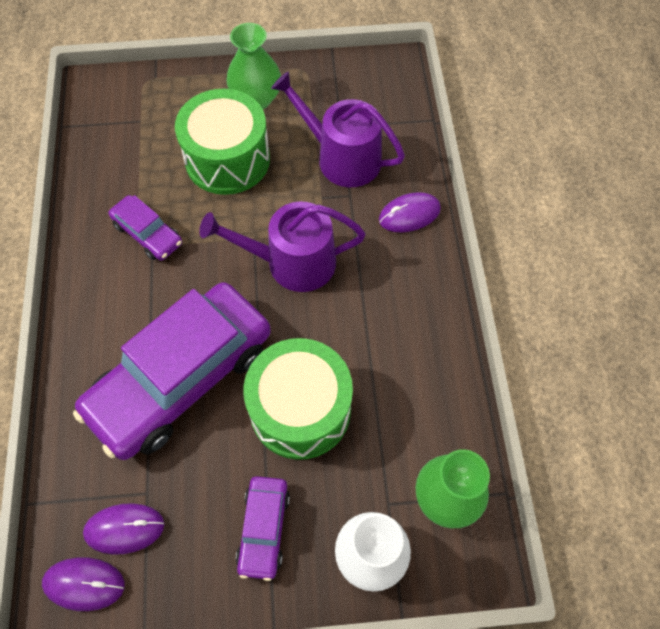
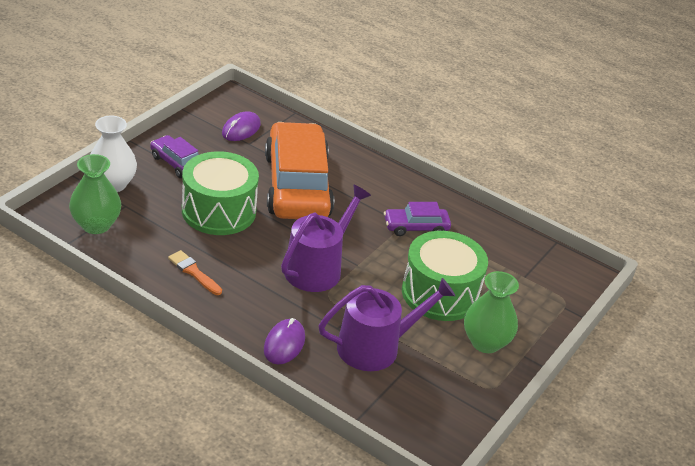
camera: 125 degrees right, 25 degrees down
purple mouse [42,557,125,611] -> none
purple car [73,282,271,460] -> orange car [265,122,334,219]
none -> orange brush [168,250,222,295]

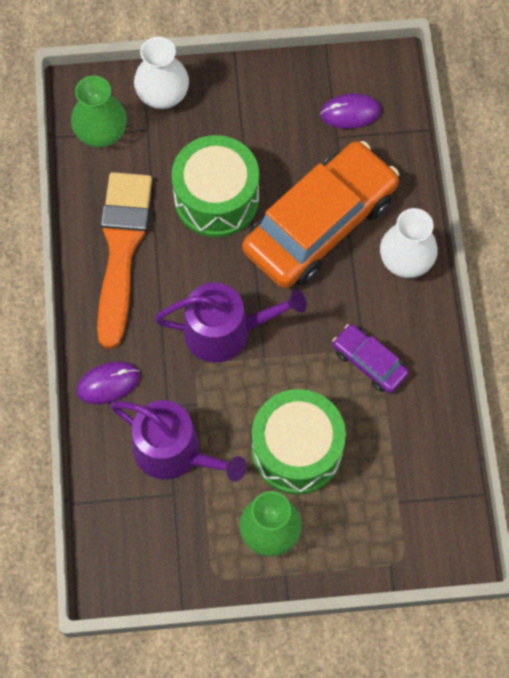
camera: 55 degrees right, 30 degrees up
purple car [150,135,199,178] -> none
orange brush [168,250,222,295] -> orange brush [97,172,152,349], size x2.37
none -> white vase [380,208,438,278]

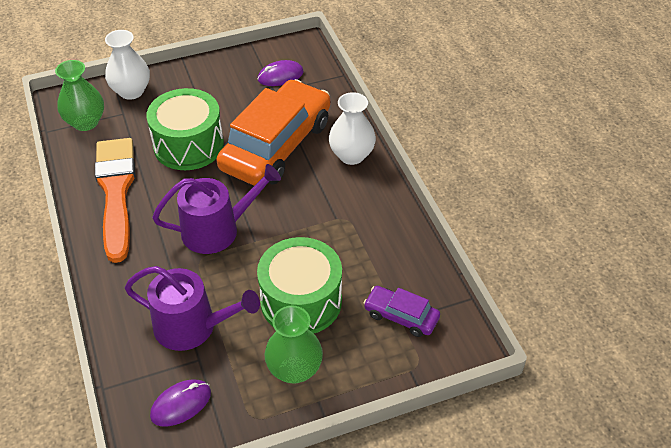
camera: 15 degrees left, 20 degrees down
purple mouse [76,361,140,404] -> purple mouse moved to [150,379,211,427]
purple car [332,324,409,393] -> purple car moved to [364,286,440,337]

